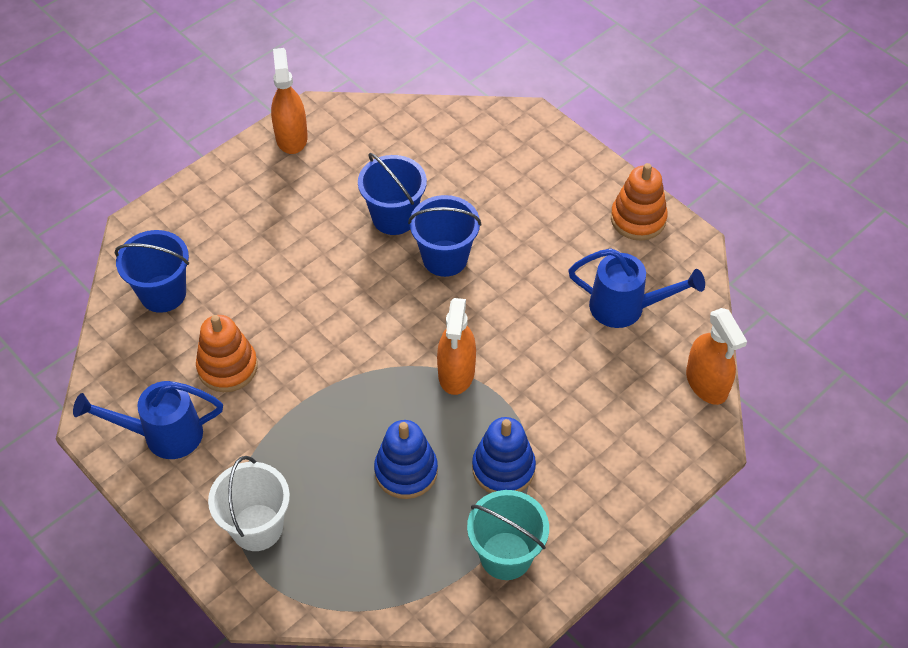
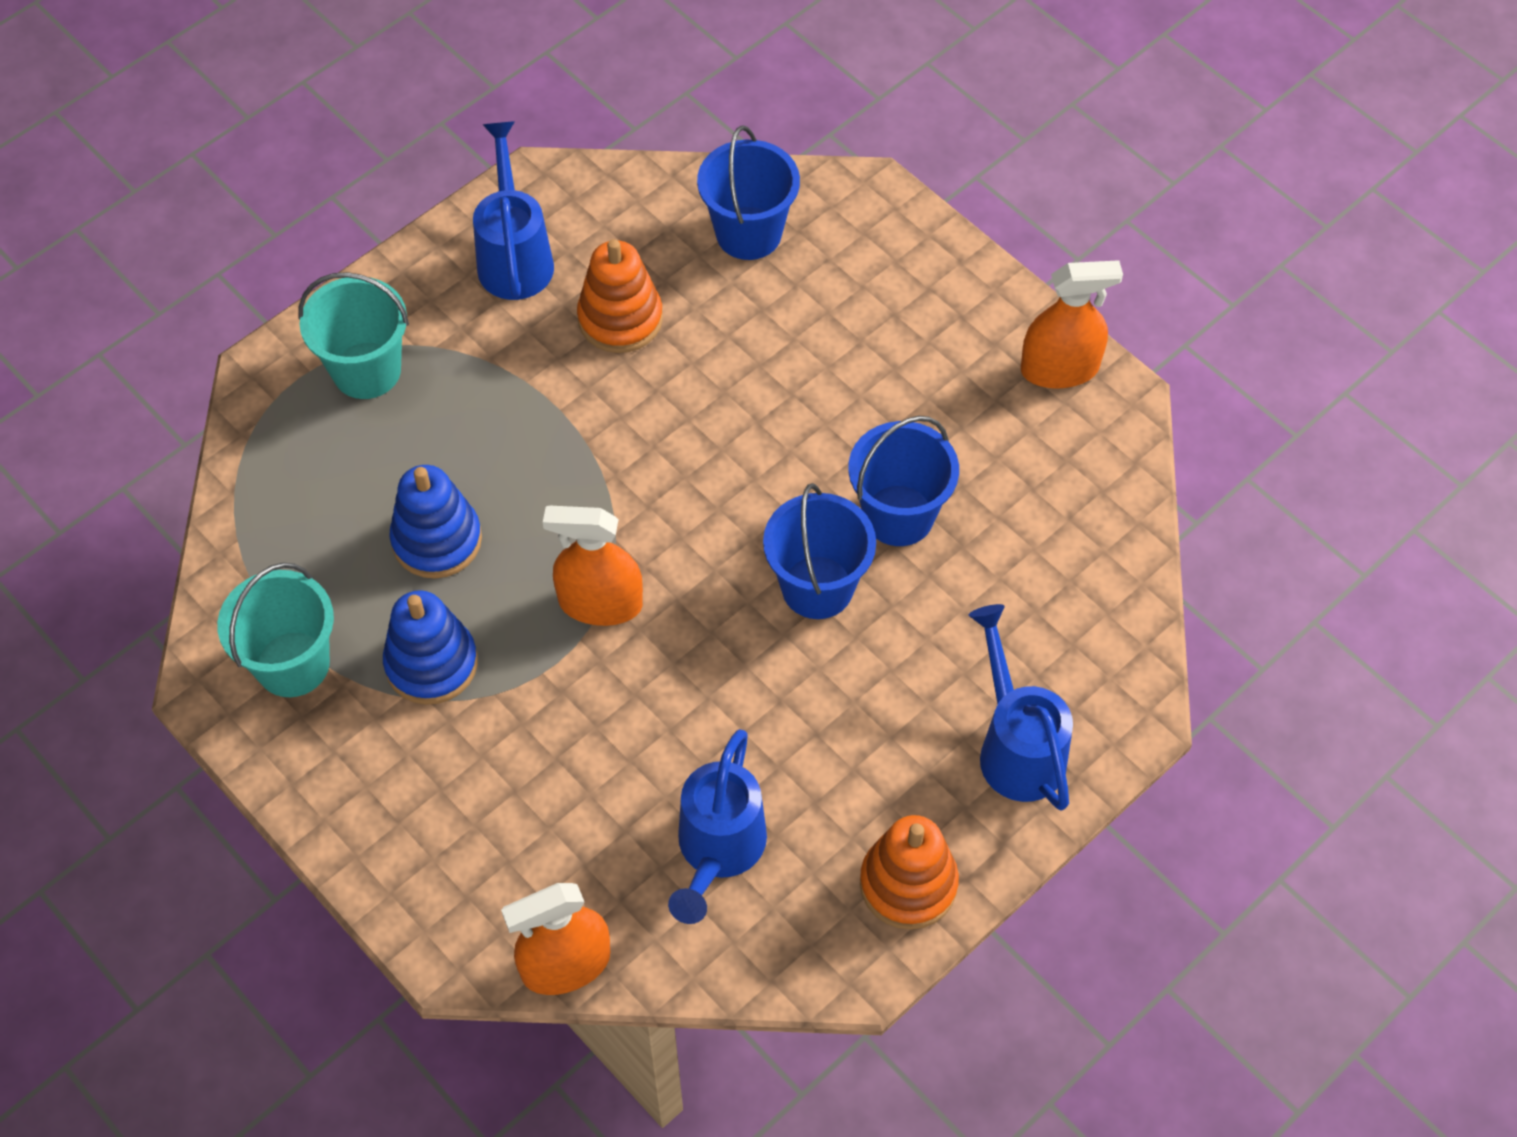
camera: 90 degrees right, 5 degrees up
white bucket [208,456,290,551] -> turquoise bucket [298,272,409,399]
none -> blue watering can [969,604,1073,811]

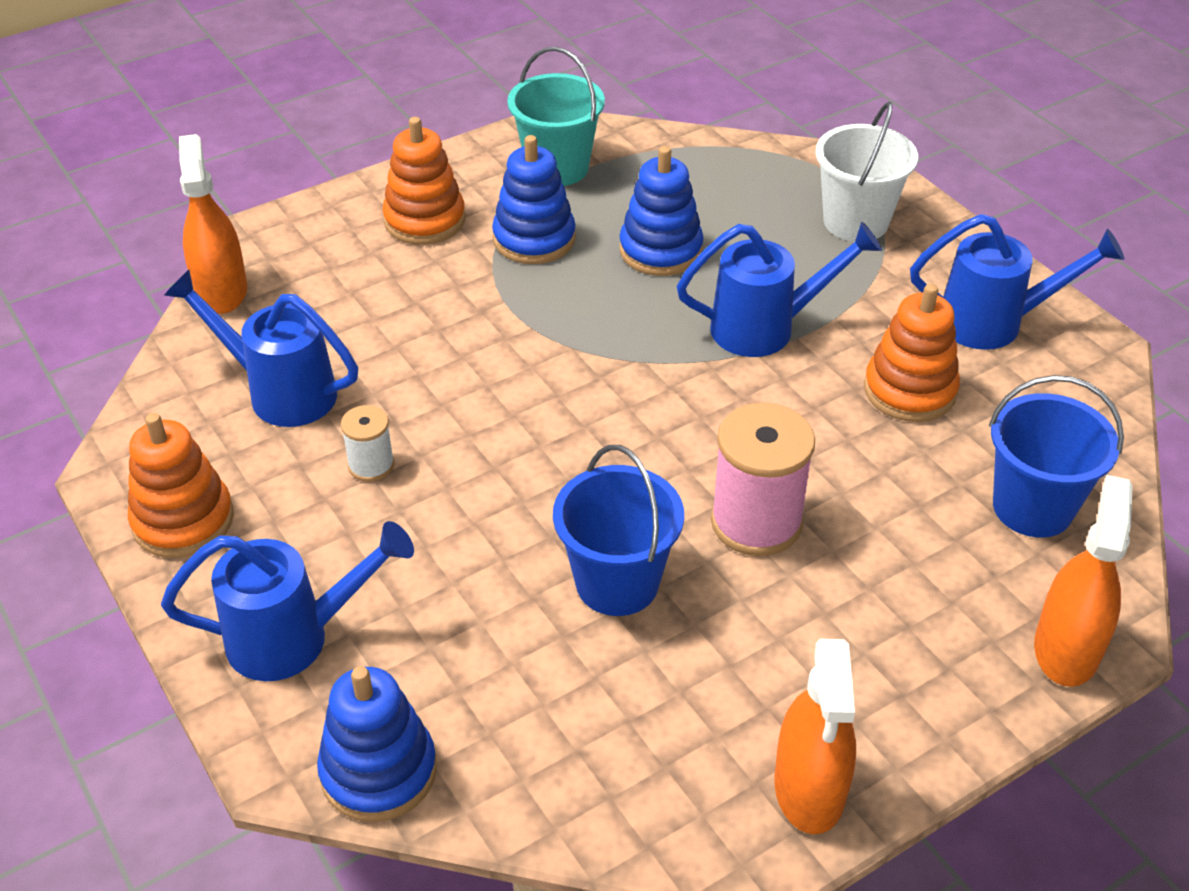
camera: 100 degrees right, 15 degrees down
turquoise bucket [298,272,409,399] -> white bucket [815,102,918,242]
orange spray bottle [543,506,643,626] -> orange spray bottle moved to [1034,475,1133,687]
blue bucket [763,483,876,619] -> none
none -> blue stacking toy [317,666,437,822]
none -> white spool [341,405,394,482]
none -> orange stacking toy [382,117,466,245]
none -> blue watering can [677,222,882,357]
none -> pink spool [711,403,815,556]

